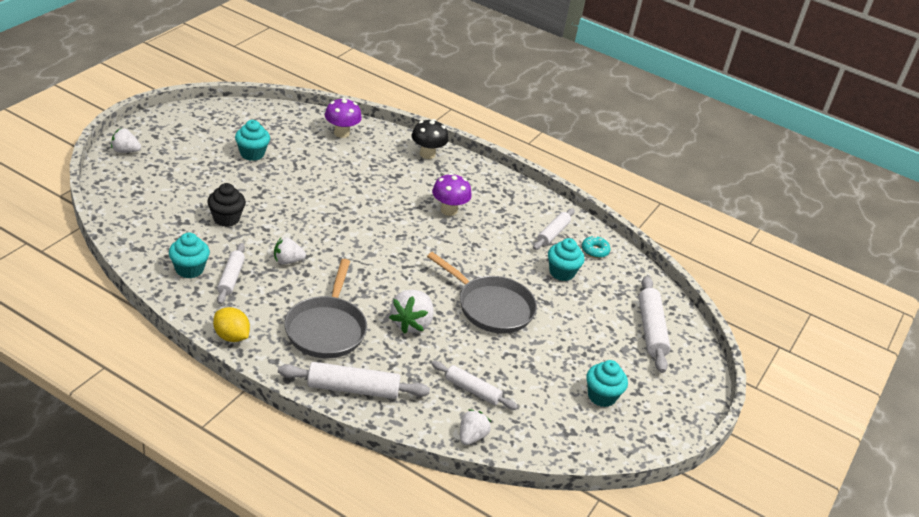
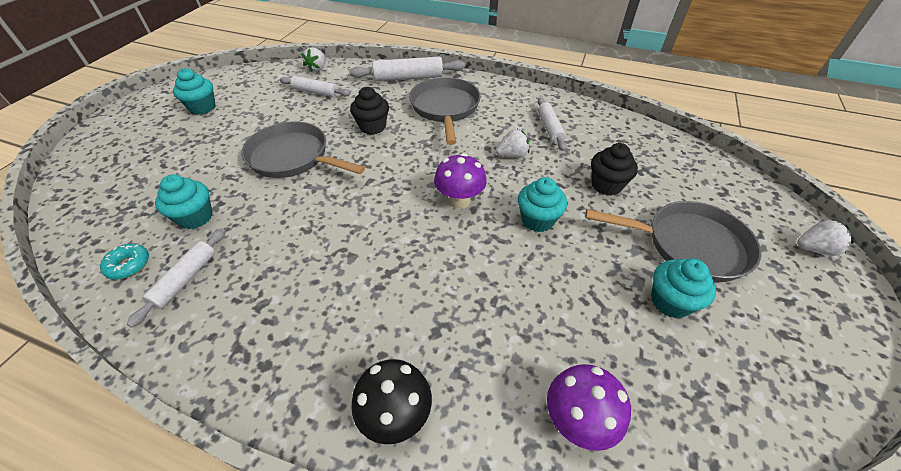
camera: 175 degrees right, 10 degrees up
turquoise cupcake [169,233,210,278] -> turquoise cupcake moved to [518,177,567,232]
yellow lemon [213,307,250,342] -> none
white strawberry [389,290,434,334] -> black cupcake [350,87,389,135]
purple mushroom [432,173,472,216] -> purple mushroom moved to [434,153,487,209]
white rolling pin [639,276,671,373] -> none
none -> grey pan [585,201,762,282]

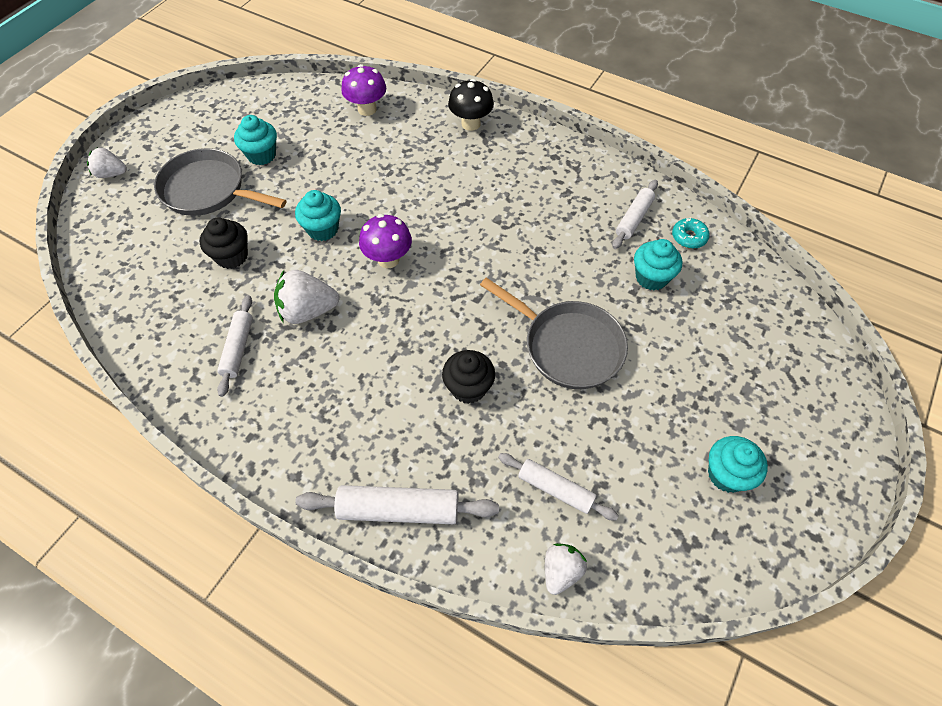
camera: 170 degrees left, 10 degrees up
grey pan [409,77,481,145] -> none
white strawberry [496,129,530,158] -> white strawberry [274,270,340,324], size x1.55

